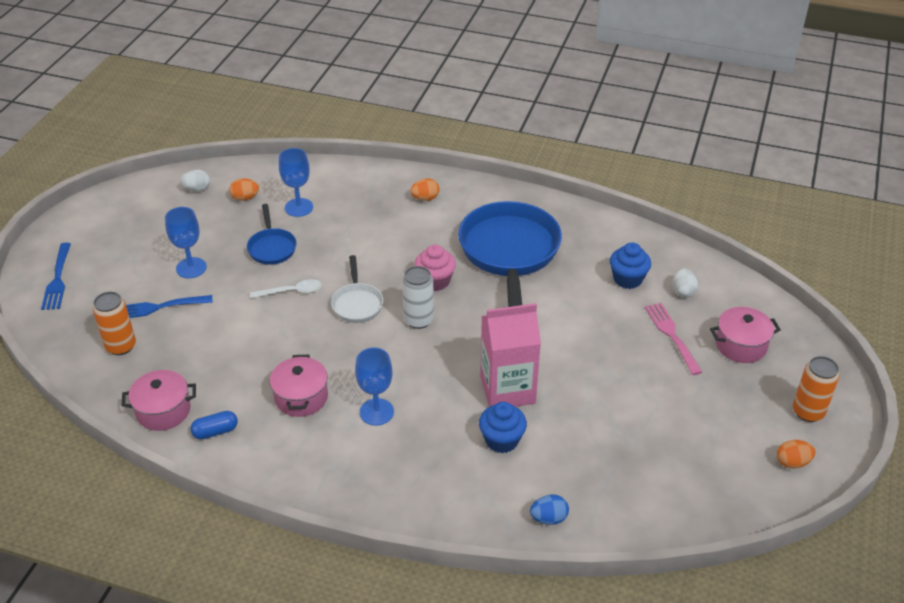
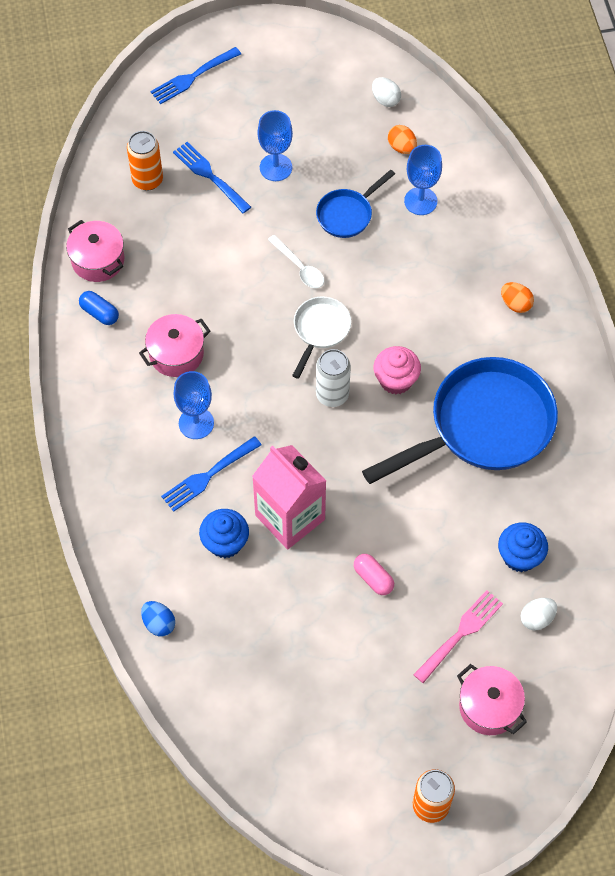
camera: 60 degrees right, 20 degrees up
white pan [331,255,383,323] -> white pan turned 150 degrees clockwise [292,296,351,379]
orange egg [777,440,816,469] -> none
none -> blue fork [161,436,261,512]
none -> pink capsule [354,554,394,595]

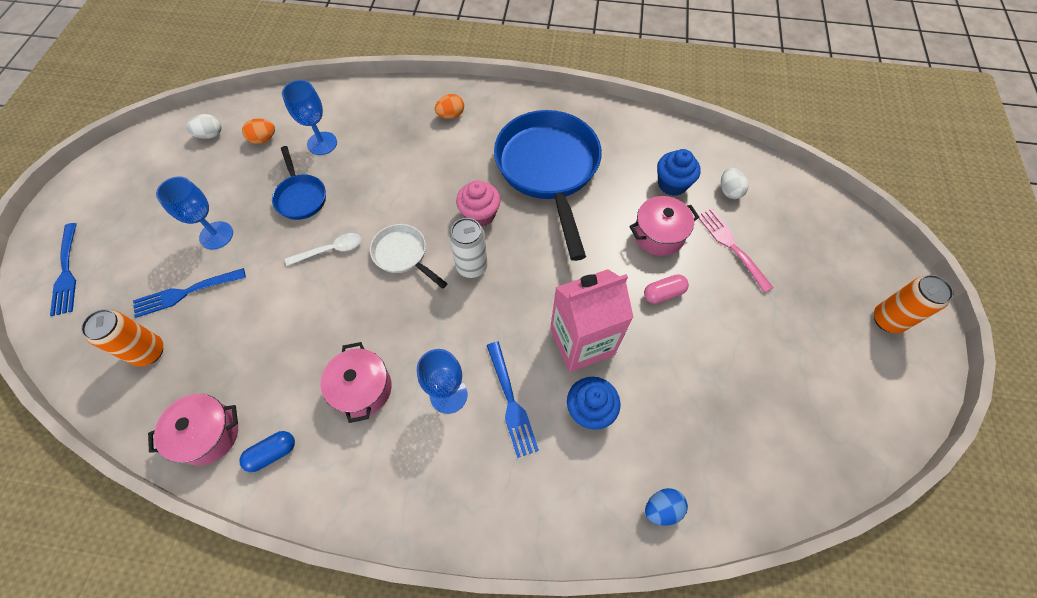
camera: 70 degrees left, 0 degrees up
pink pot [457,664,527,735] -> pink pot moved to [629,196,699,256]

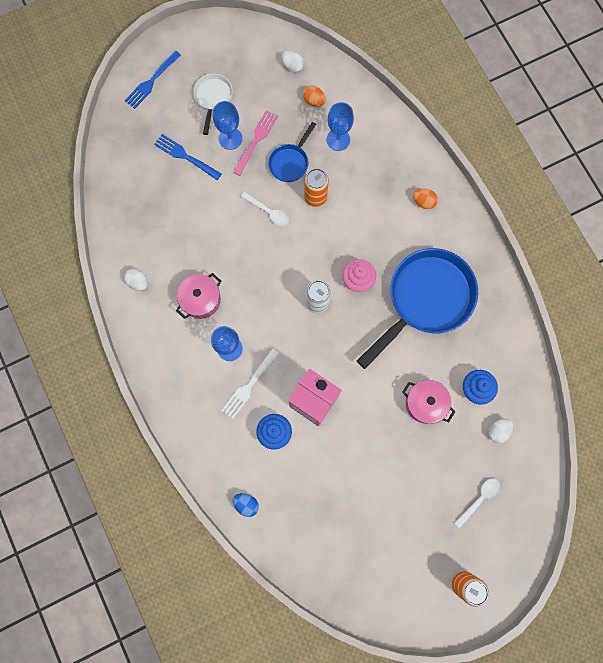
camera: 55 degrees right, 15 degrees up
orange can [81,309,163,367] -> orange can moved to [304,168,329,207]
pink pot [148,394,238,466] -> none
blue capsule [239,431,295,472] -> white egg [124,269,148,291]
white pan [370,224,448,289] -> white pan moved to [193,73,233,135]
blue fork [487,341,539,458] -> white fork [222,349,279,419]
pink capsule [644,274,689,304] -> none
pink fork [698,208,773,293] -> pink fork moved to [233,110,278,176]
none -> white spoon [455,478,500,528]

